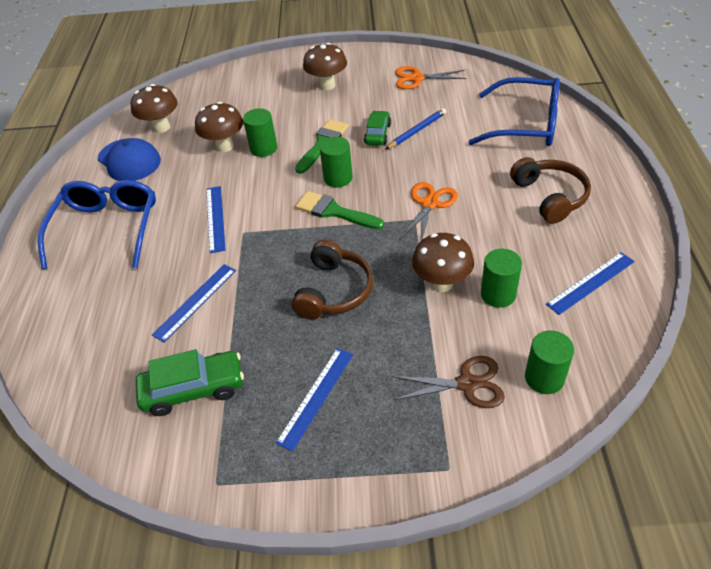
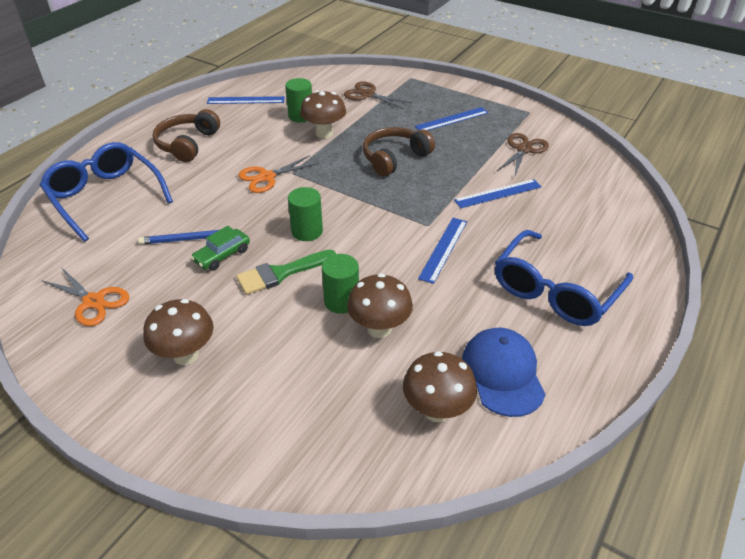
camera: 150 degrees left, 5 degrees down
green car [136,349,244,416] -> brown scissors [497,133,549,176]
green brush [295,191,384,229] -> none
green cylinder [525,330,574,394] -> none

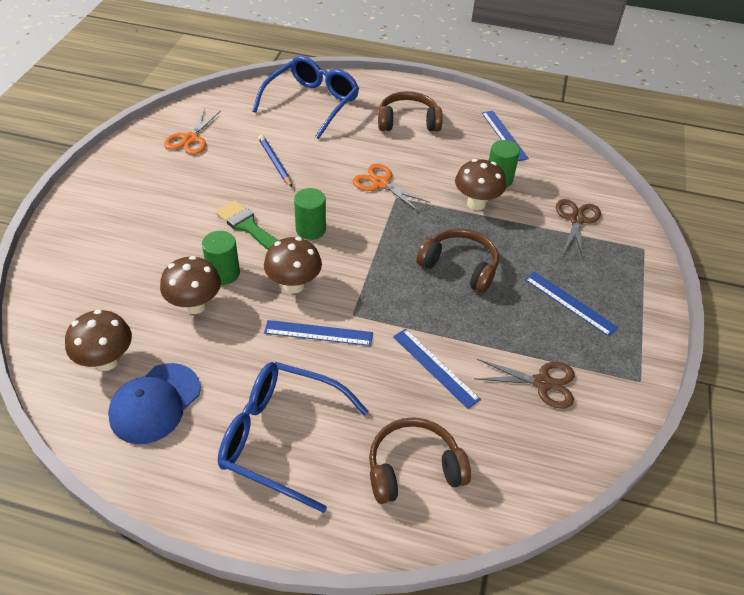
camera: 70 degrees right, 5 degrees up
brown mushroom [143,299,213,365] -> brown mushroom moved to [264,237,322,293]
green car [191,226,250,271] -> none
blue cap [462,328,546,417] -> blue cap turned 150 degrees clockwise [108,363,201,444]
none -> brown headphones [369,417,471,504]

